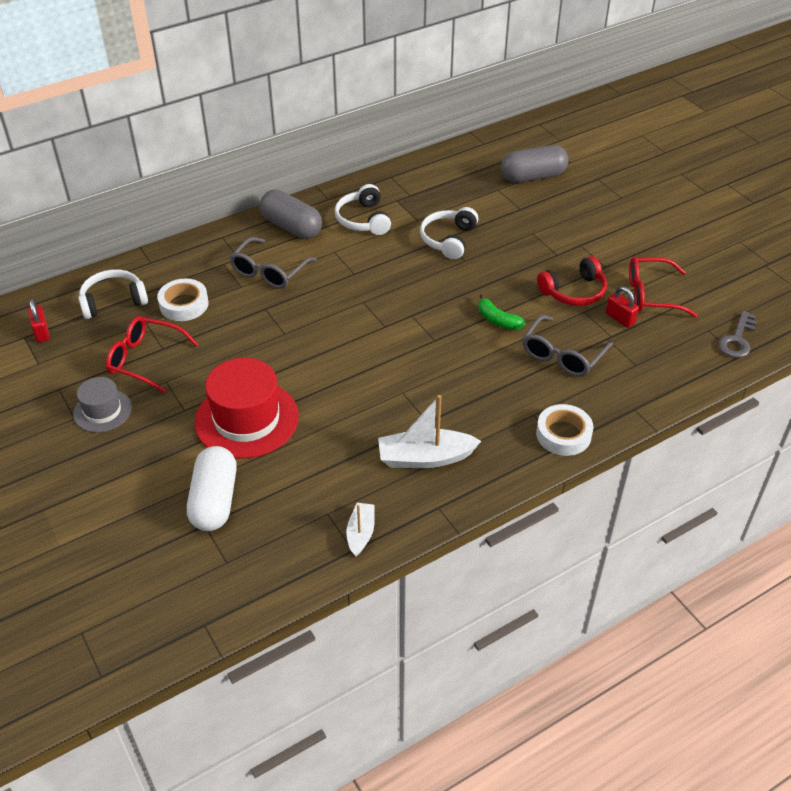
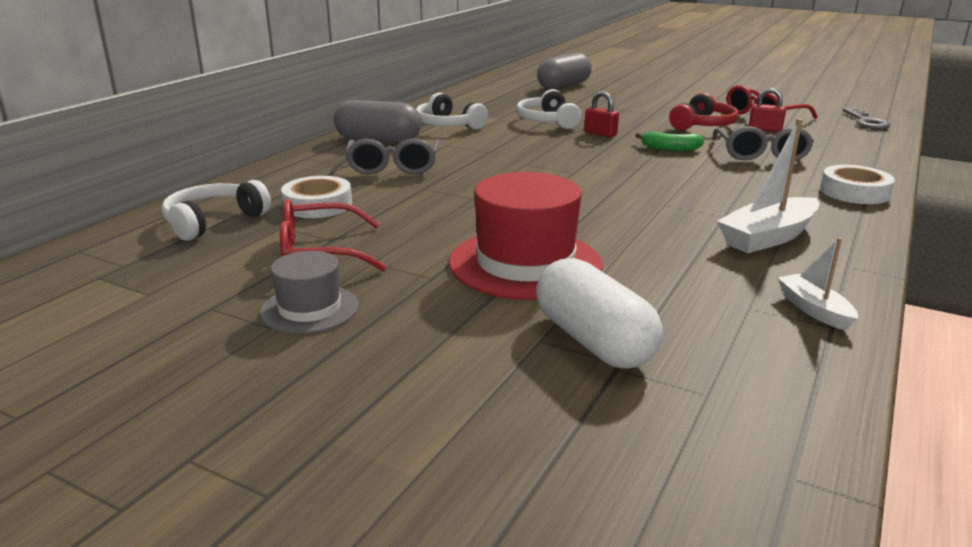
camera: 30 degrees left, 20 degrees down
red padlock [28,299,50,342] -> red padlock moved to [584,91,619,137]

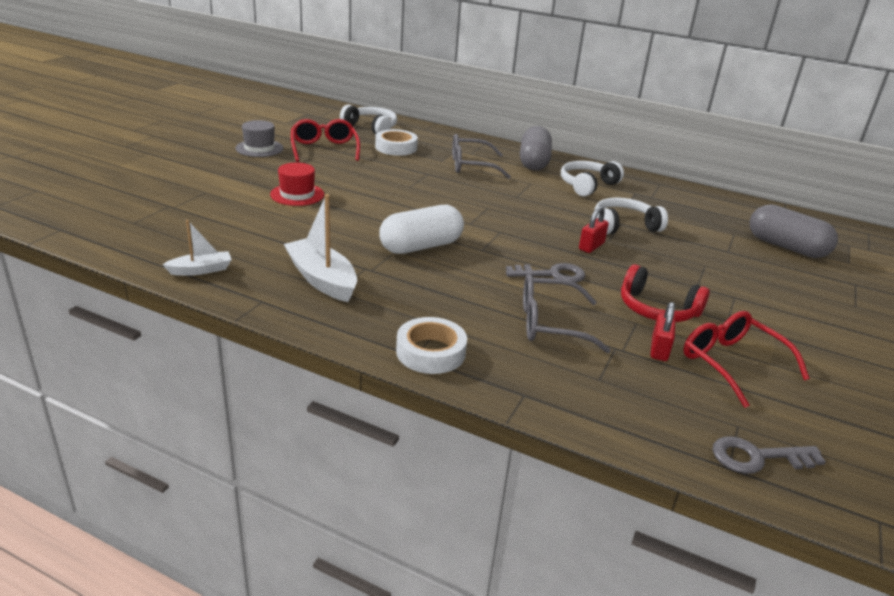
camera: 85 degrees right, 5 degrees up
red hat [449,172,603,300] -> red hat [270,163,324,206], size x0.56
white capsule [536,258,663,369] -> white capsule moved to [379,205,464,254]
green banana [635,131,704,151] -> grey key [506,263,585,283]

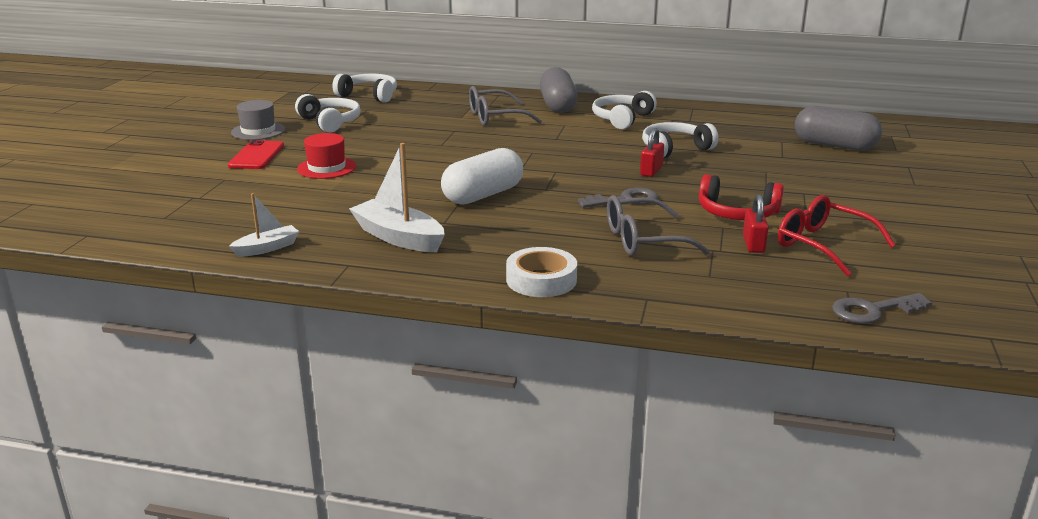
camera: 10 degrees left, 5 degrees down
red glasses [291,119,360,162] -> white headphones [295,94,361,133]
white tape [375,129,418,156] -> none
none -> red phone [228,140,284,169]

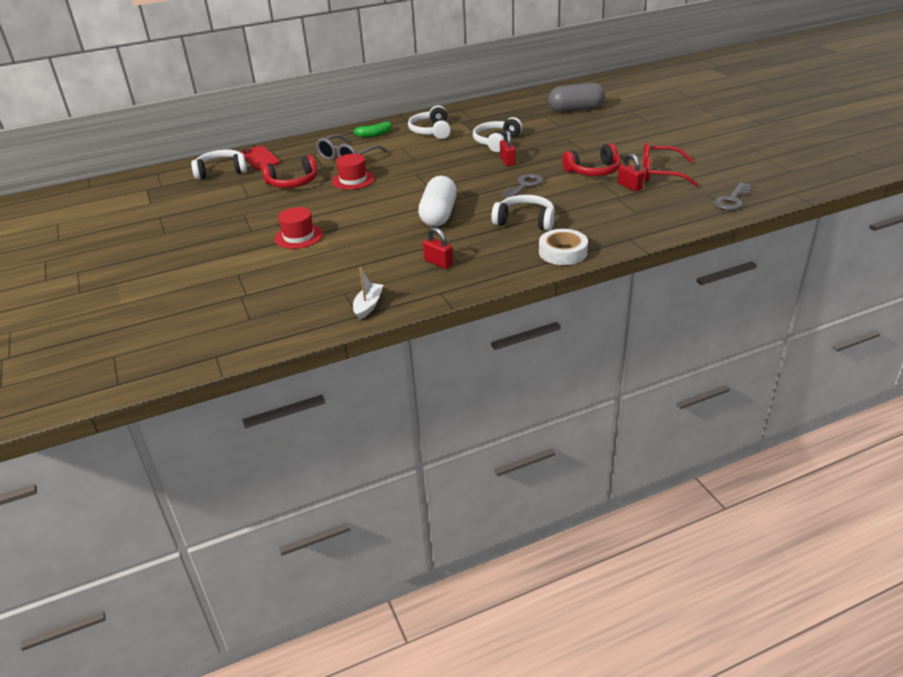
camera: 35 degrees left, 10 degrees up
red phone [228,140,284,169] -> red phone moved to [240,146,280,170]
grey hat [231,100,285,140] -> none
white headphones [295,94,361,133] -> white headphones moved to [491,195,555,231]
white boat [349,143,445,252] -> red padlock [423,227,453,269]
grey capsule [540,67,578,113] -> green banana [349,121,392,138]
grey glasses [607,195,710,256] -> none
none -> red headphones [261,155,317,188]
none -> red hat [332,154,375,190]

